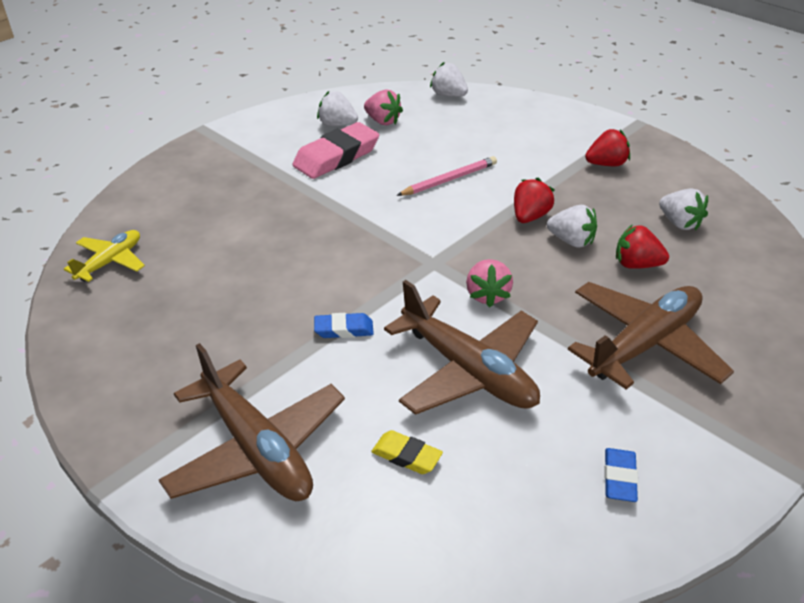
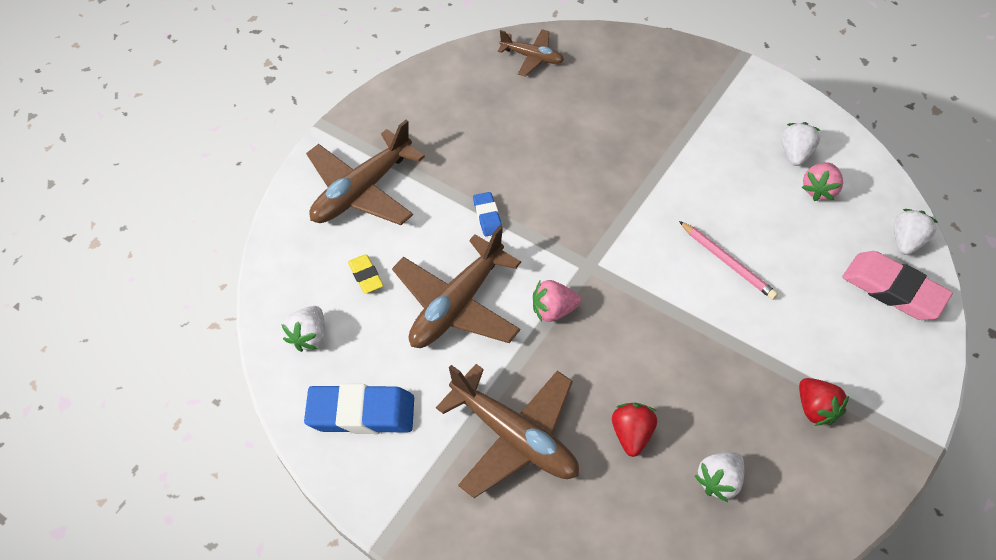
camera: 80 degrees right, 15 degrees up
yellow plane [64,230,145,282] -> brown plane [498,29,564,77]
pink eraser [292,122,379,179] -> pink eraser moved to [842,251,953,320]
yellow eraser [371,430,443,474] -> yellow eraser turned 45 degrees counterclockwise [348,254,384,293]
red strawberry [514,178,554,223] -> none
white strawberry [547,205,597,248] -> white strawberry moved to [282,306,325,352]
blue eraser [604,448,638,502] -> blue eraser [304,384,414,434], size x1.95

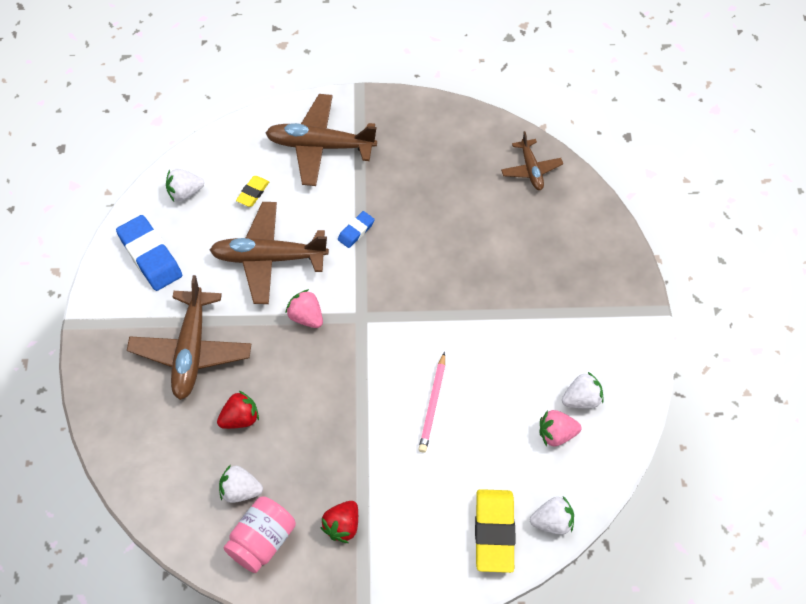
camera: 55 degrees right, 5 degrees up
pink eraser [842,251,953,320] -> yellow eraser [475,489,515,573]
none -> pink jar [224,496,296,573]

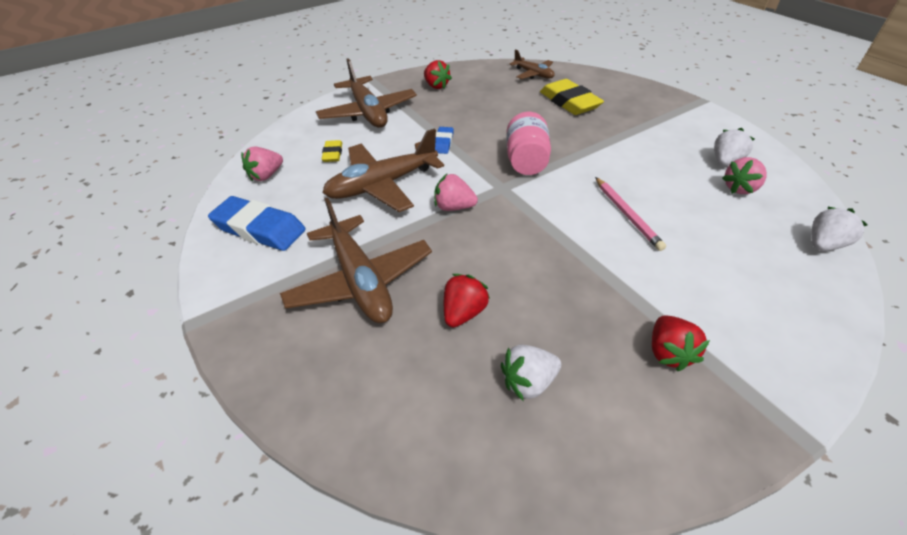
camera: 30 degrees left, 15 degrees down
white strawberry [166,169,204,201] -> pink strawberry [241,146,283,181]
pink jar [224,496,296,573] -> pink jar moved to [506,112,551,175]
brown plane [266,94,377,186] -> brown plane turned 90 degrees counterclockwise [316,58,417,128]
yellow eraser [475,489,515,573] -> yellow eraser moved to [540,79,604,115]
none -> red strawberry [424,60,452,89]

